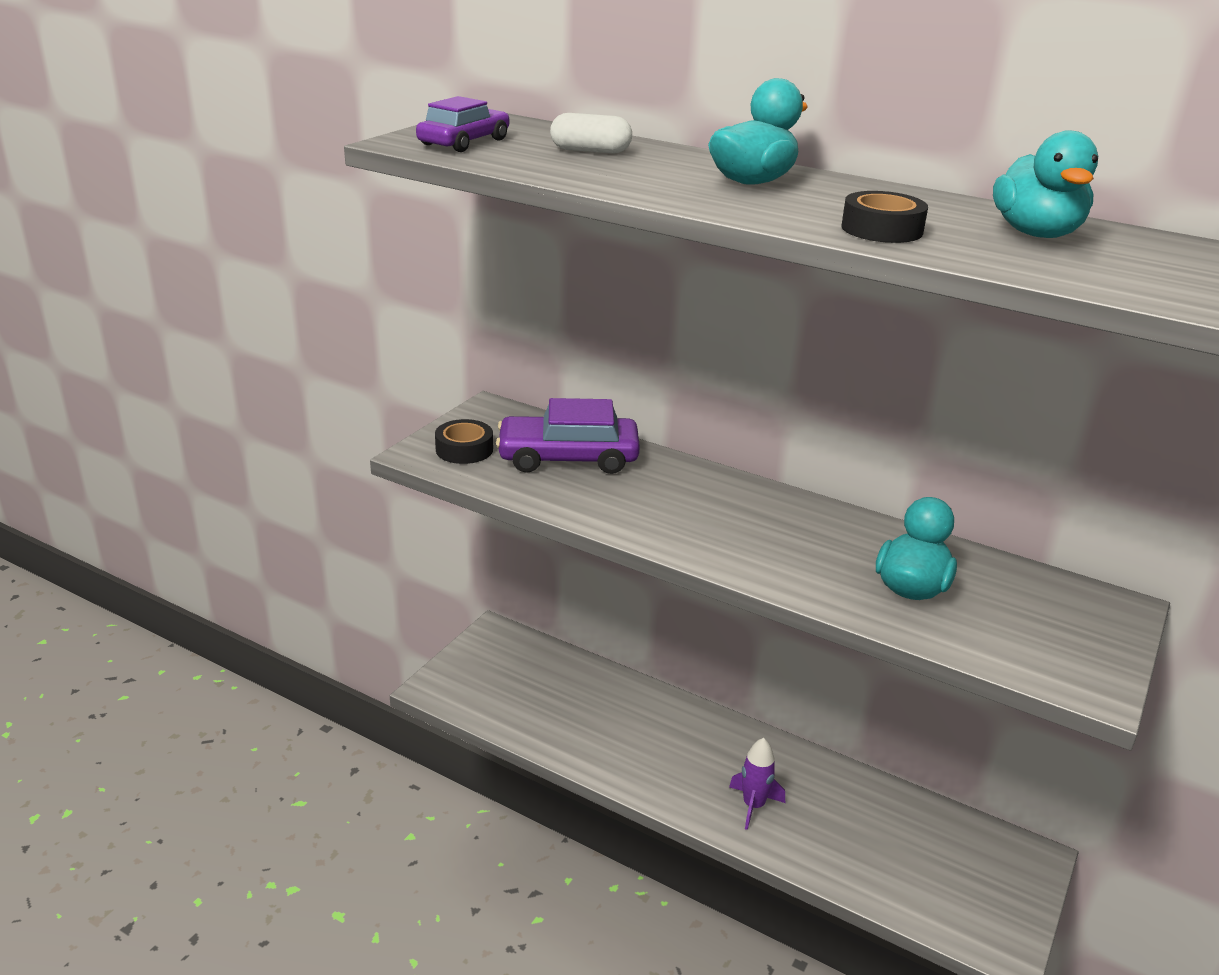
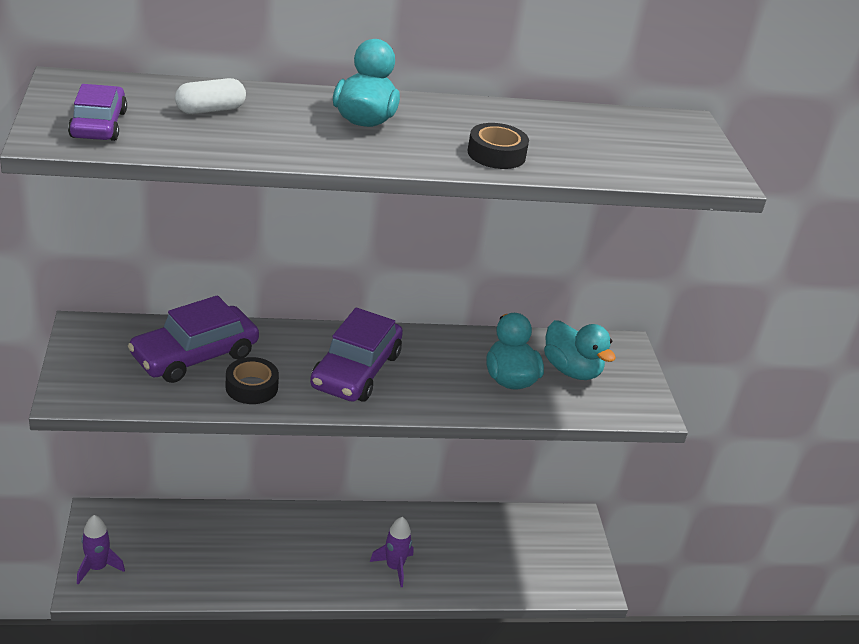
camera: 40 degrees left, 5 degrees up
black tape [435,419,493,464] -> black tape moved to [225,357,279,404]
turquoise duck [993,130,1098,238] -> turquoise duck moved to [544,320,616,380]
none -> purple rocket [77,515,125,584]
none -> purple car [310,308,403,402]

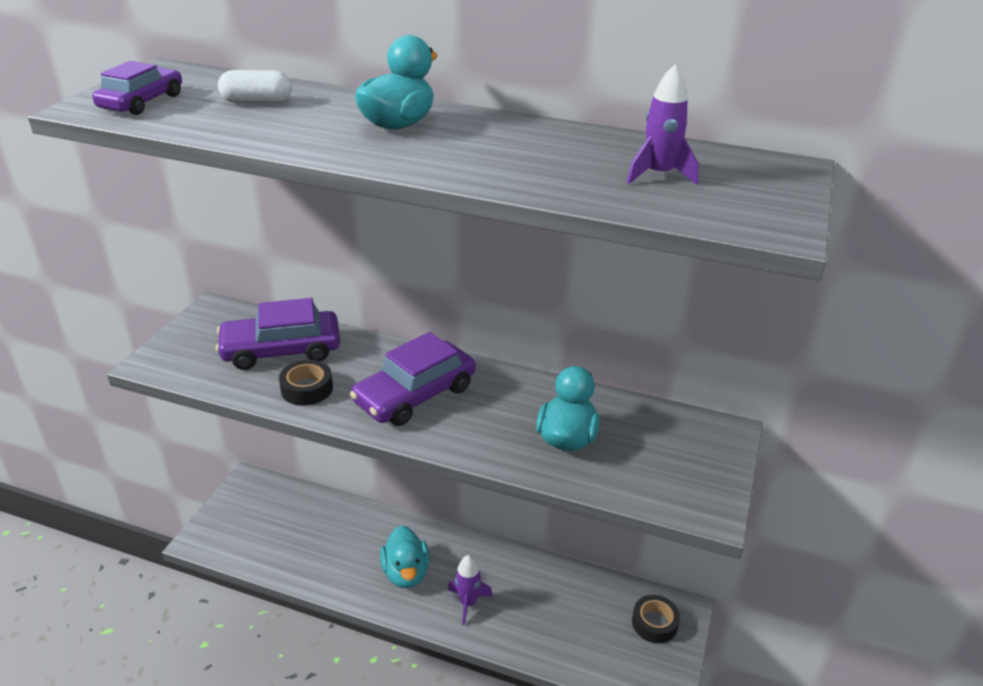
camera: 30 degrees right, 0 degrees up
purple rocket [77,515,125,584] -> purple rocket moved to [627,64,699,185]
black tape [467,123,529,169] -> black tape moved to [632,595,680,643]
turquoise duck [544,320,616,380] -> turquoise duck moved to [380,525,430,588]

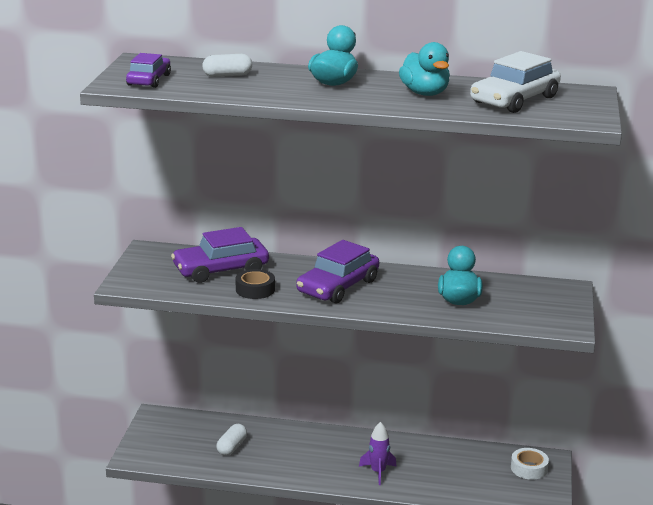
camera: 10 degrees left, 10 degrees down
turquoise duck [380,525,430,588] -> turquoise duck moved to [399,42,450,96]
purple rocket [627,64,699,185] -> white car [470,51,561,113]
black tape [632,595,680,643] -> white tape [511,448,549,480]
none -> white capsule [216,424,247,456]

